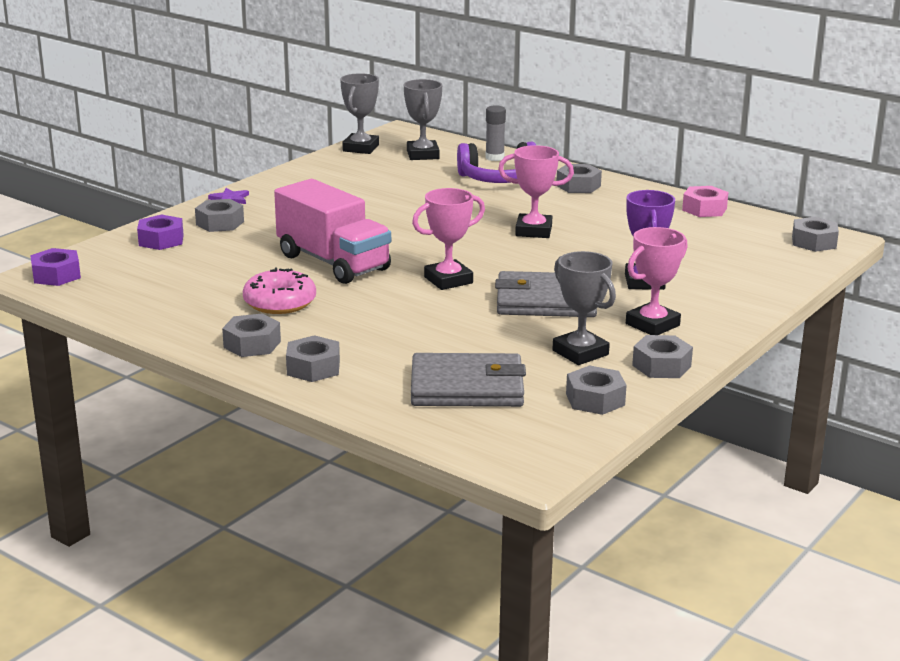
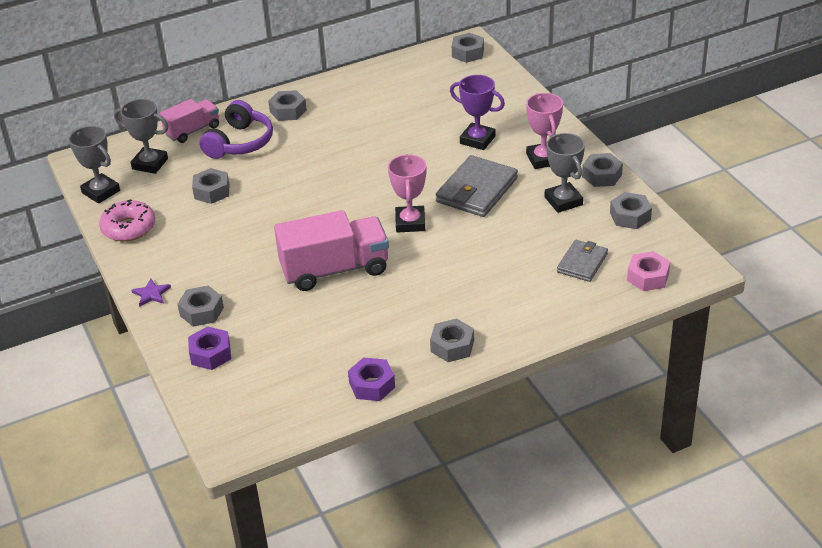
camera: 60 degrees left, 15 degrees up
purple nut [30,248,81,286] -> purple nut moved to [348,357,395,401]
pink donut [243,268,316,314] -> pink donut moved to [99,199,155,242]
grey nut [286,335,340,382] -> grey nut moved to [192,168,230,204]
grey wallet [411,353,526,407] -> grey wallet [557,240,608,282], size x0.61
grey glue stick [485,105,506,161] -> pink truck [160,99,219,143]
pink trophy [498,145,574,238] -> none
grey trophy [553,251,616,365] -> grey trophy turned 75 degrees clockwise [545,133,585,213]
pink nut [682,186,729,217] -> pink nut moved to [627,251,670,291]

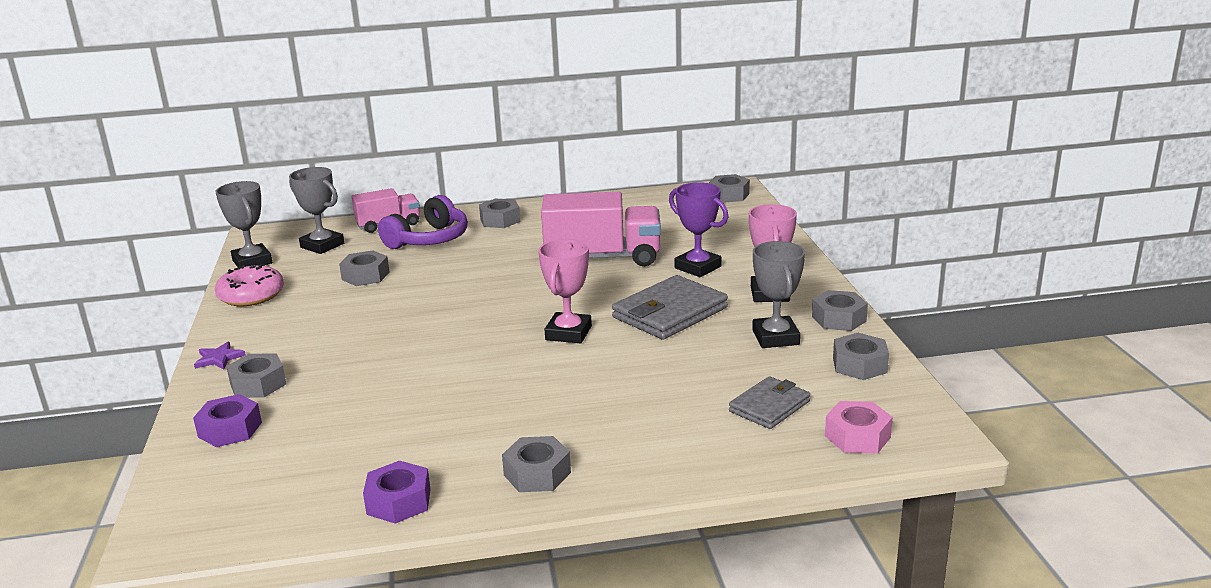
camera: 15 degrees right, 15 degrees down
pink truck [274,210,389,291] -> pink truck moved to [541,192,661,266]

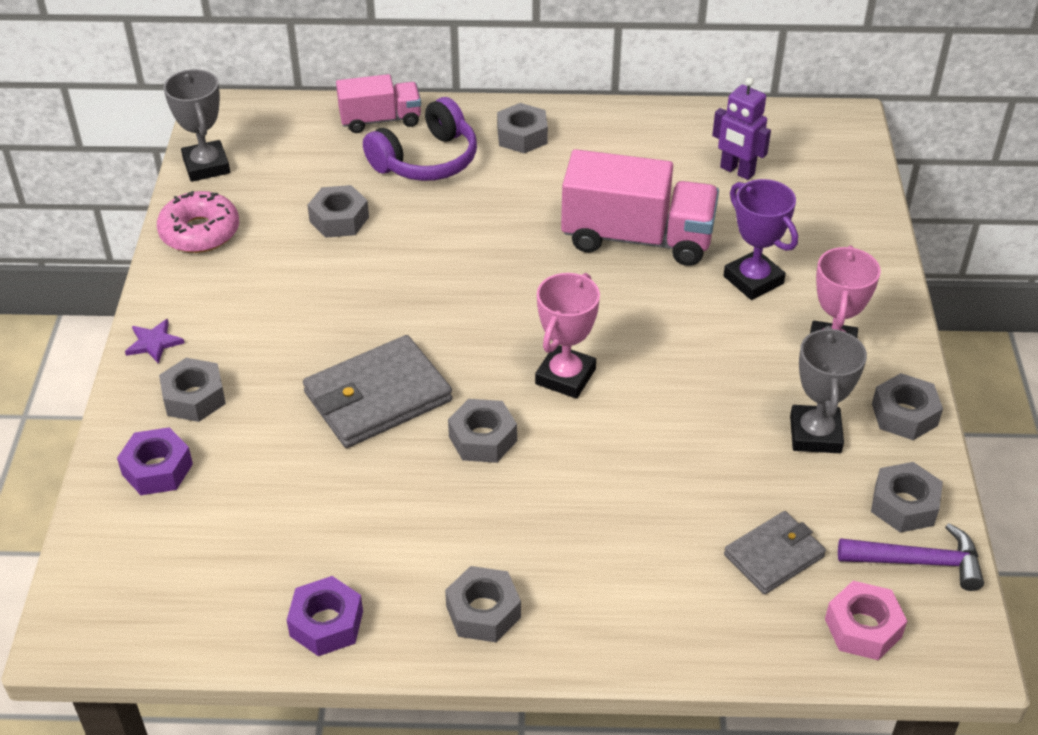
camera: 10 degrees right, 20 degrees up
grey trophy [289,167,344,254] -> none
grey wallet [612,275,728,340] -> grey wallet moved to [303,335,452,448]
grey nut [709,174,750,203] -> grey nut moved to [448,399,517,463]
none -> purple robot [712,77,771,180]
none -> purple hammer [838,523,984,591]

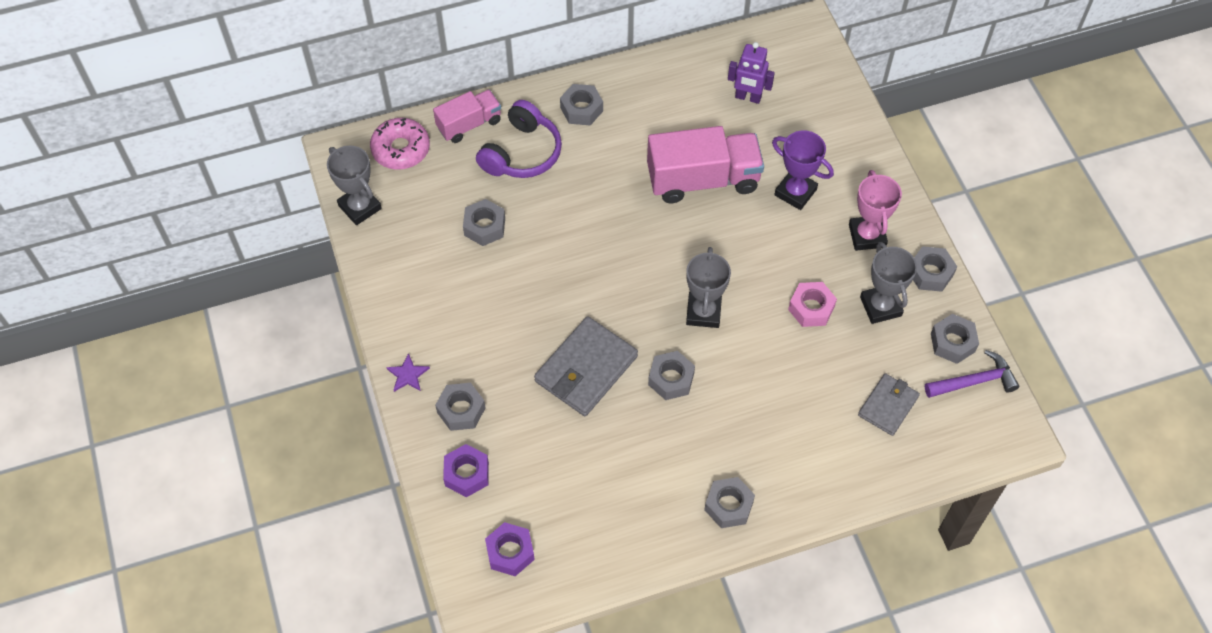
camera: 20 degrees left, 15 degrees up
pink donut [157,191,239,253] -> pink donut moved to [370,118,430,170]
purple nut [287,576,363,656] -> purple nut moved to [485,522,535,576]
pink trophy [535,273,600,399] -> grey trophy [686,247,731,328]
pink nut [825,581,907,660] -> pink nut moved to [788,282,837,327]

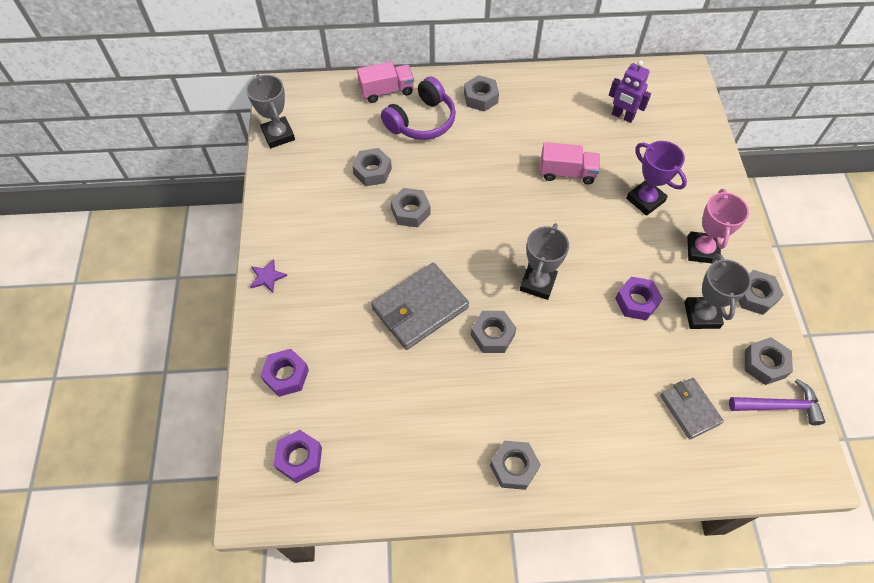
camera: 15 degrees right, 0 degrees up
pink donut [370,118,430,170] -> none
grey nut [435,383,485,431] -> grey nut moved to [390,188,431,227]
pink truck [647,126,764,203] -> pink truck [540,142,600,184], size x0.59
pink nut [788,282,837,327] -> purple nut [615,277,663,320]
grey wallet [858,373,920,436] -> grey wallet turned 75 degrees counterclockwise [660,378,724,439]

